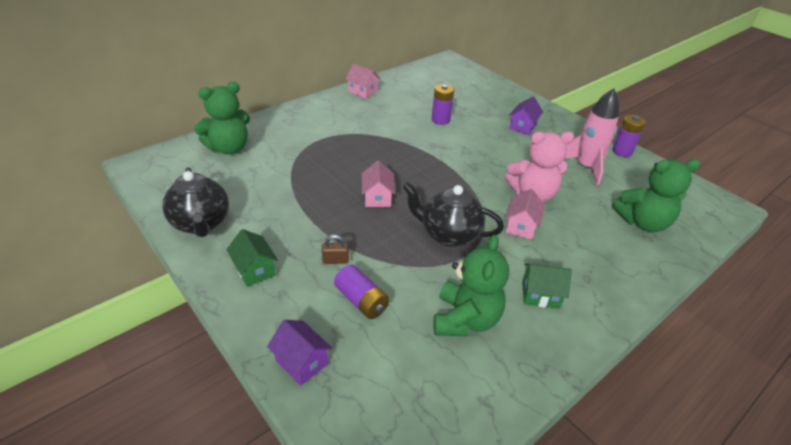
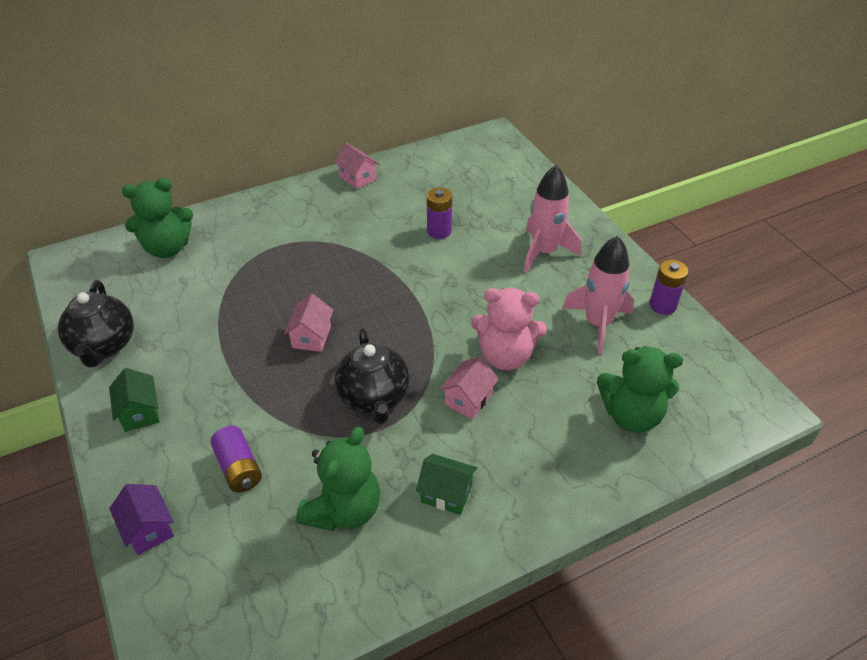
camera: 15 degrees right, 5 degrees up
brown padlock [322,235,349,264] -> none
black teapot [403,182,504,247] -> black teapot turned 135 degrees counterclockwise [335,329,410,424]
purple house [509,96,543,135] -> pink rocket [524,165,581,273]

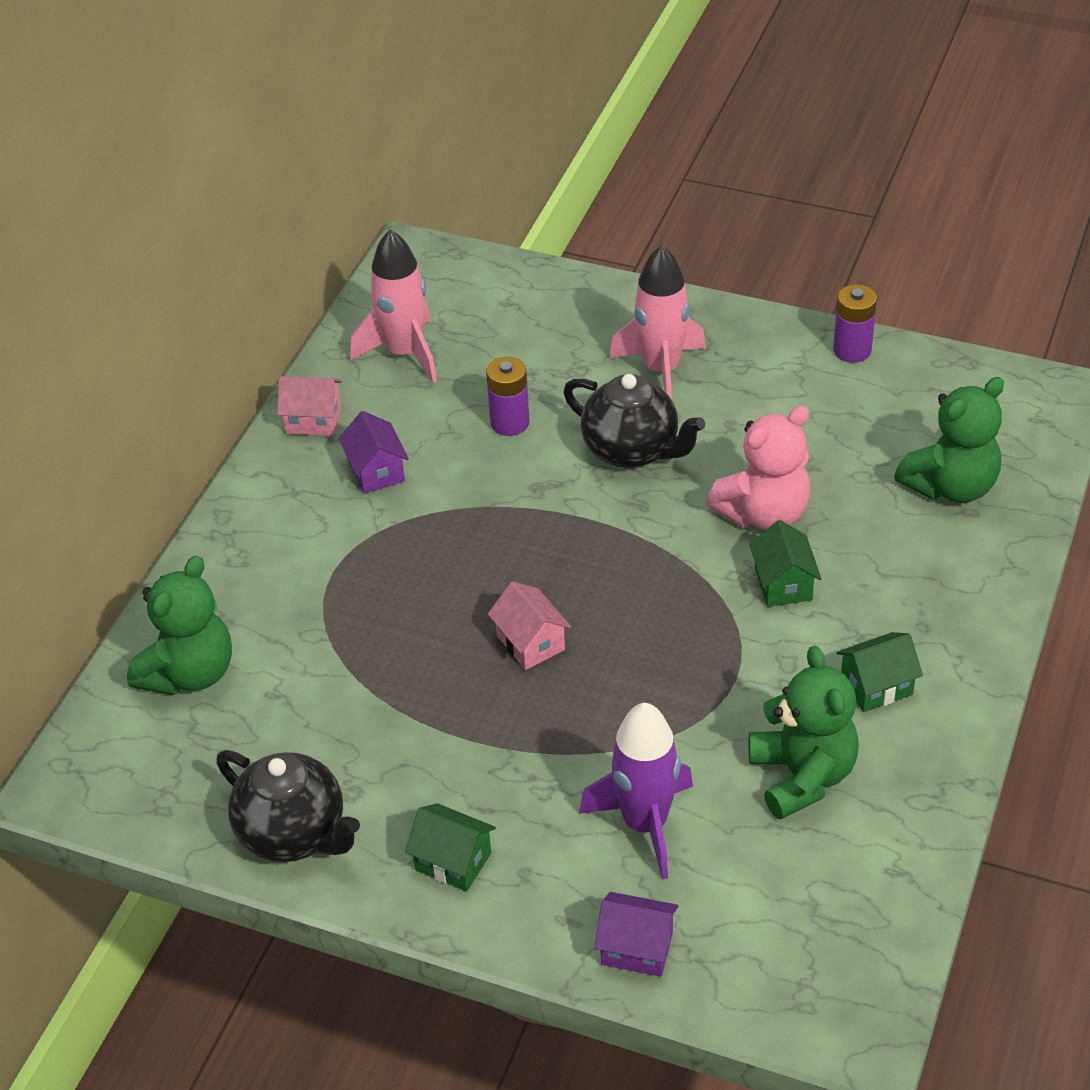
camera: 40 degrees left, 0 degrees up
purple battery [210,426,262,492] -> purple rocket [579,703,693,880]
black teapot [335,329,410,424] -> black teapot moved to [563,374,705,468]
pink house [440,357,499,419] -> green house [749,520,821,607]
pink rocket [562,236,634,354] -> pink rocket moved to [350,229,437,383]
none -> purple house [338,411,409,494]

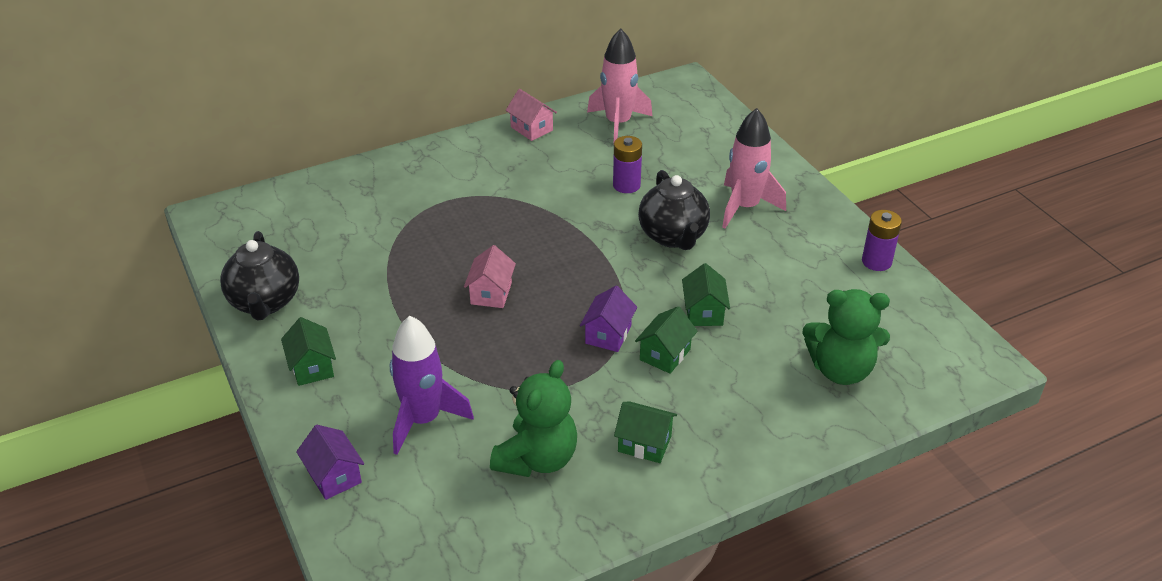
camera: 40 degrees right, 5 degrees down
green teddy bear [127,556,232,695] -> none
purple house [338,411,409,494] -> purple house moved to [580,286,637,352]
pink teddy bear [706,406,811,530] -> green house [682,263,730,326]

